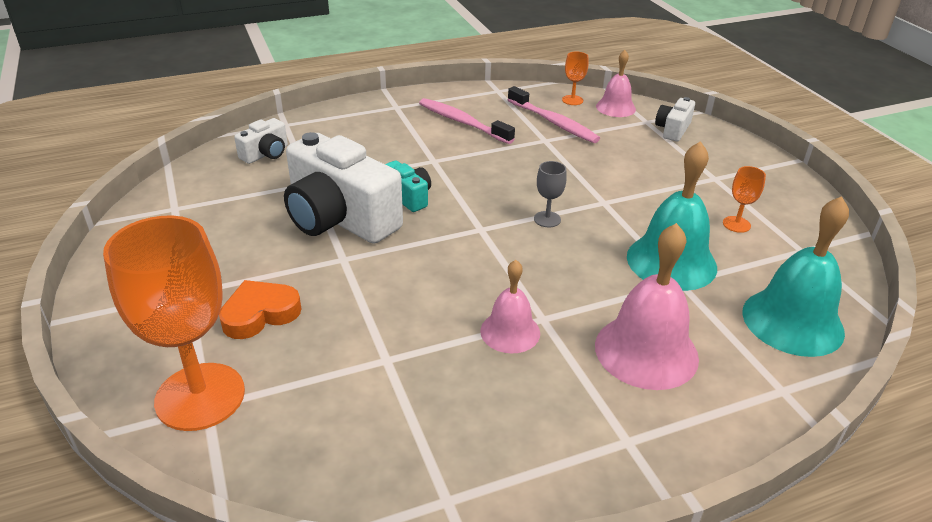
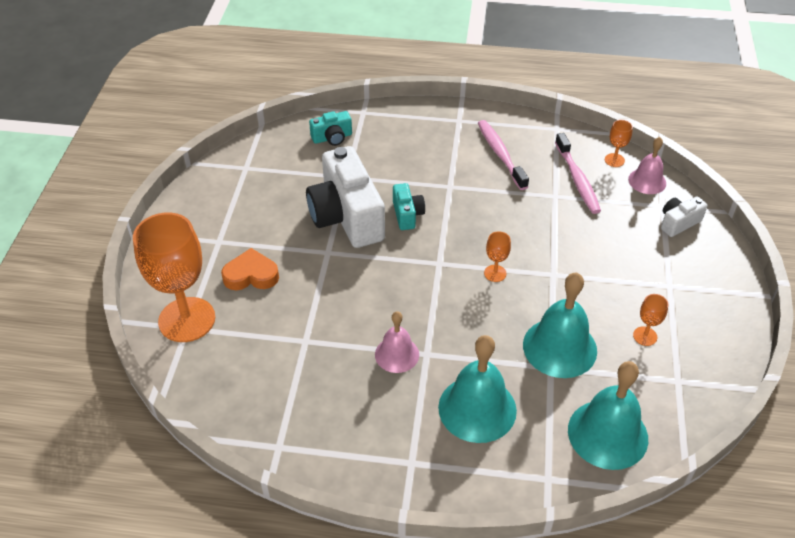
camera: 30 degrees right, 10 degrees up
white camera [234,118,288,164] -> turquoise camera [309,111,352,146]
grey goblet [534,161,567,227] -> orange goblet [484,231,511,282]
pink bell [595,223,699,390] -> turquoise bell [438,335,517,443]

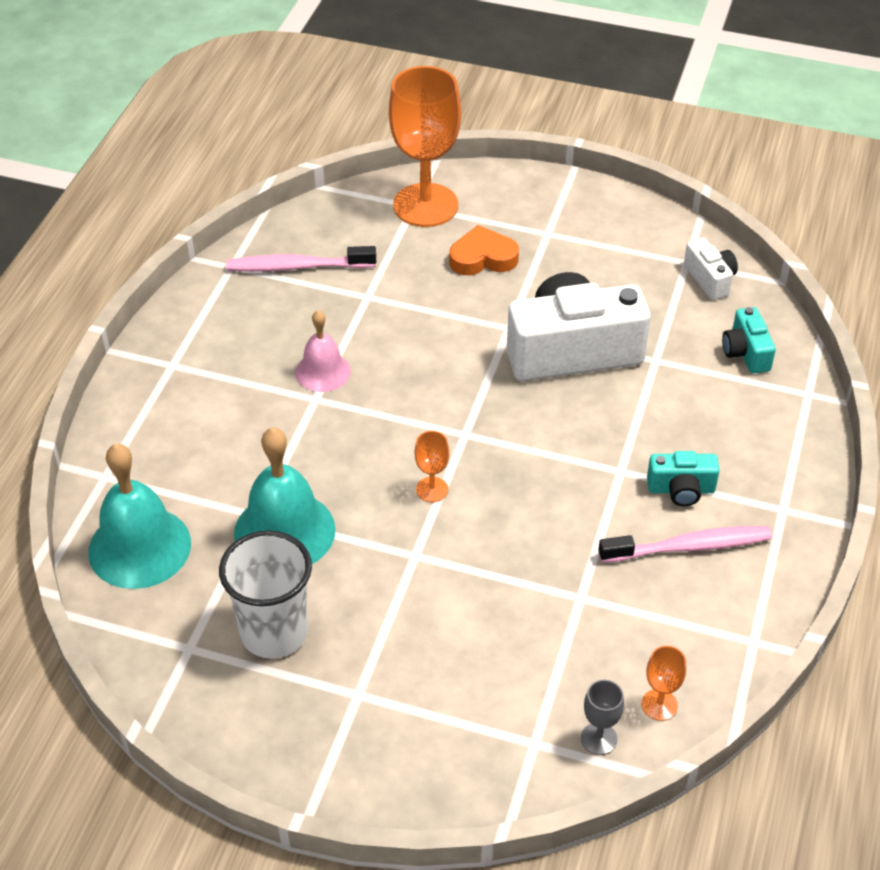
camera: 100 degrees right, 0 degrees up
orange heart [221,248,279,290] -> orange heart turned 105 degrees counterclockwise [449,225,519,275]
turquoise camera [393,183,425,230] -> turquoise camera moved to [647,451,720,506]
turquoise bell [438,335,517,443] -> none
pink toothbrush [555,133,601,214] -> pink toothbrush moved to [226,246,376,272]
pink bell [628,137,666,194] -> grey goblet [581,680,624,755]
orange goblet [633,294,668,346] -> white cup [219,530,312,659]
white camera [661,196,708,237] -> white camera moved to [684,238,738,300]

